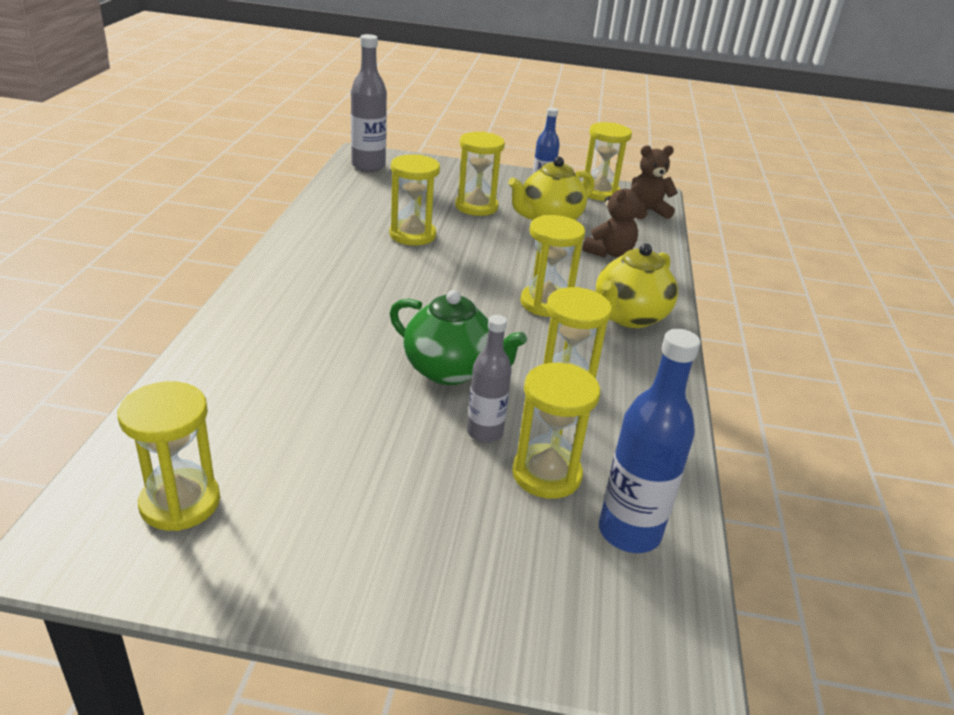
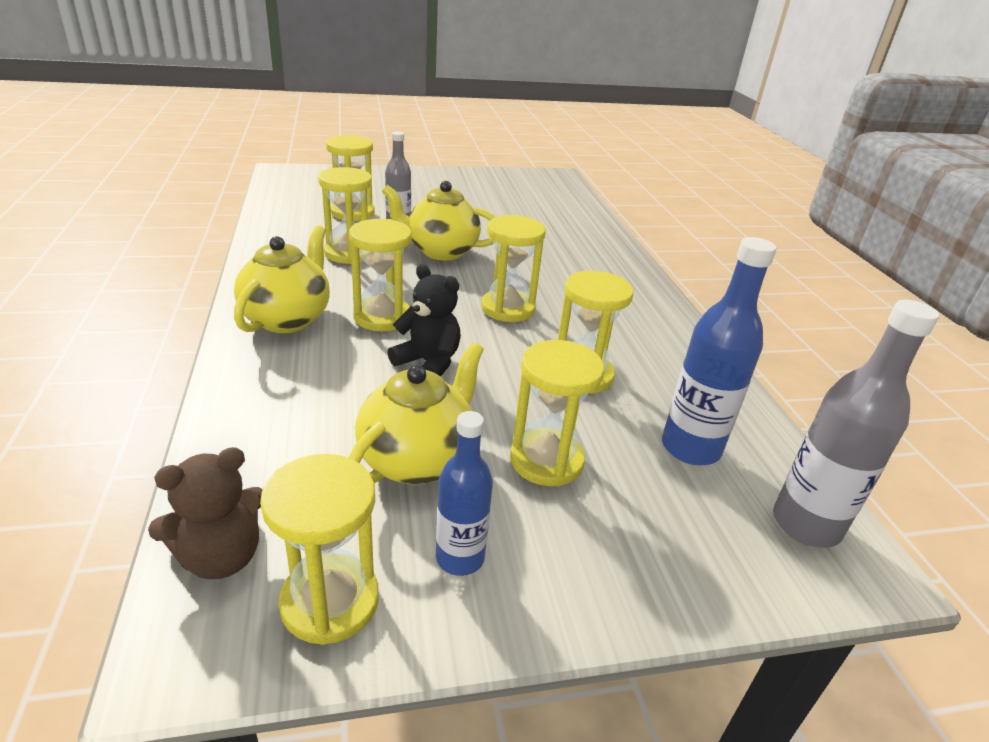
camera: 160 degrees right, 0 degrees up
yellow hourglass [118,381,220,531] -> yellow hourglass moved to [481,215,546,322]
green teapot [390,290,527,385] -> yellow teapot [382,181,495,261]
brown teddy bear [582,183,641,258] -> none
blue bottle [599,329,700,553] -> blue bottle moved to [662,237,777,465]
none -> black teddy bear [387,264,461,376]

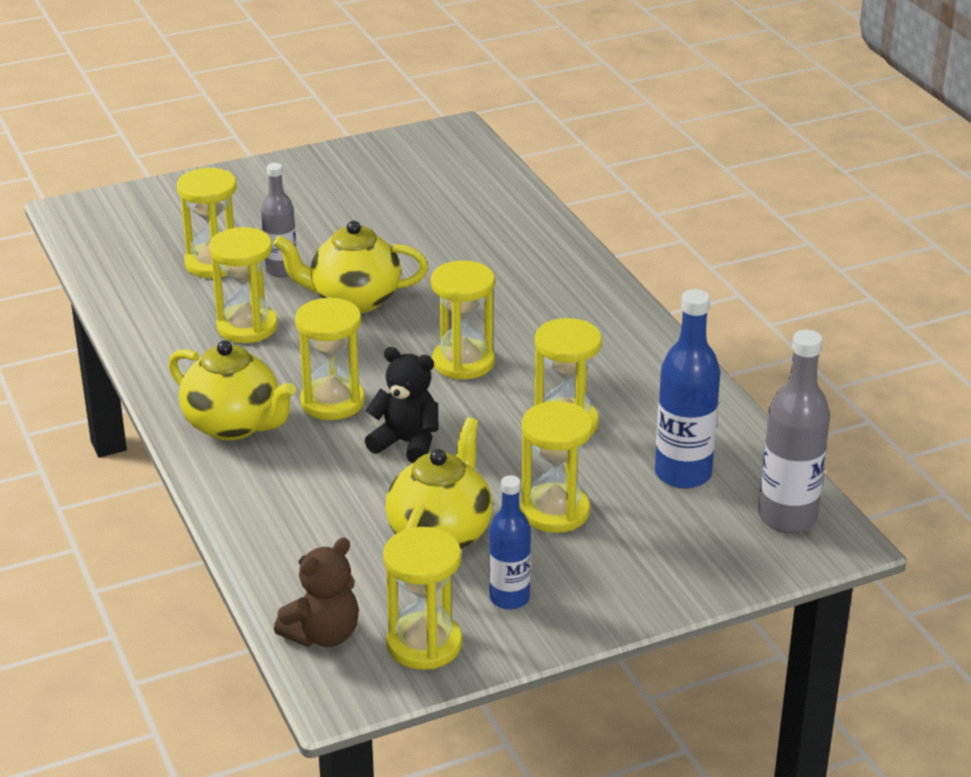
camera: 10 degrees left, 0 degrees up
yellow teapot [234,225,330,333] -> yellow teapot turned 120 degrees clockwise [168,340,296,440]

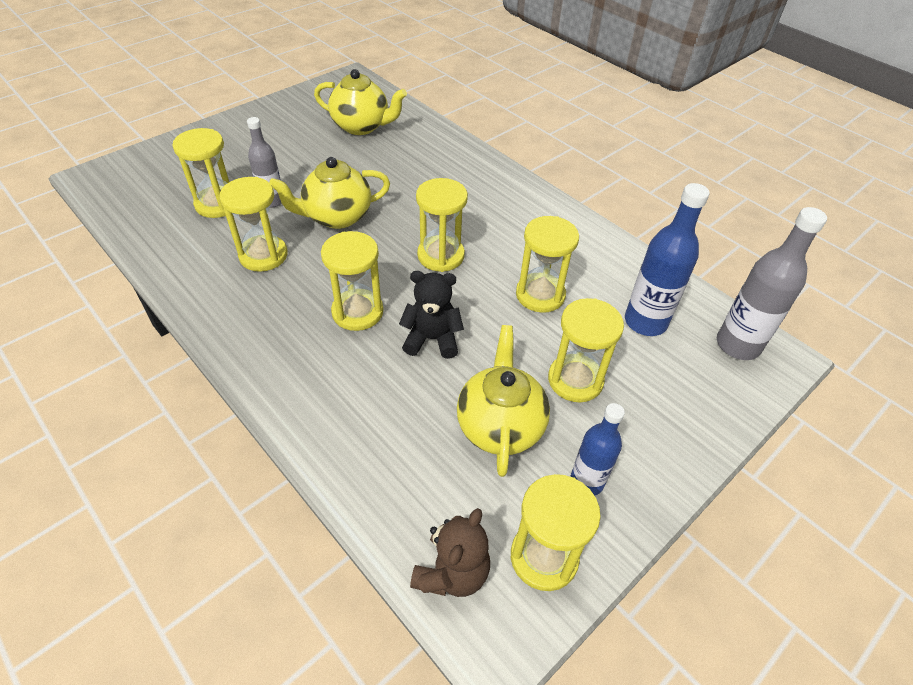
camera: 20 degrees left, 15 degrees up
yellow teapot [168,340,296,440] -> yellow teapot moved to [314,69,407,135]

